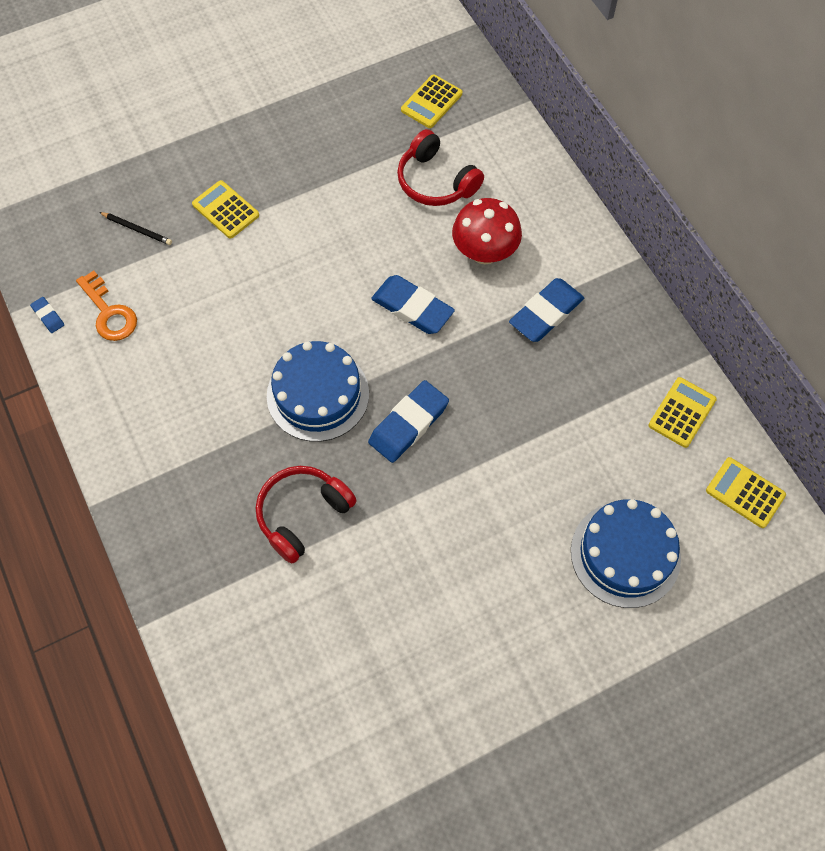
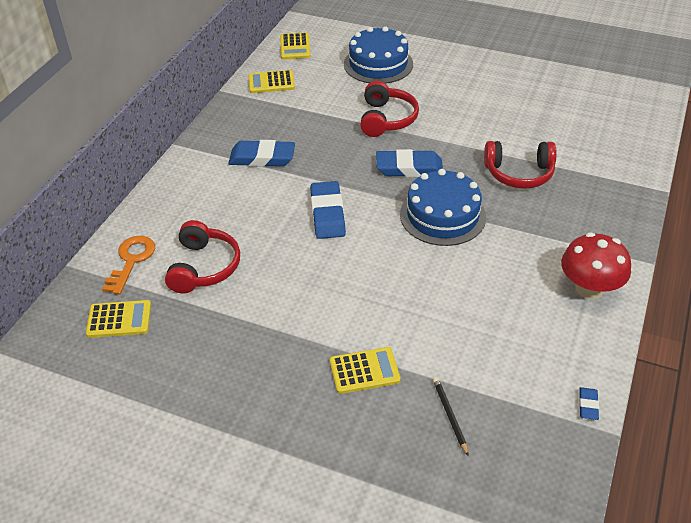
camera: 130 degrees left, 20 degrees down
orange key [76,270,137,341] -> orange key moved to [102,236,155,295]
yellow calculator [192,180,259,239] -> yellow calculator turned 105 degrees counterclockwise [330,347,401,394]
red mushroom [452,198,522,265] -> red mushroom moved to [561,232,631,300]
none -> red headphones [360,81,419,137]

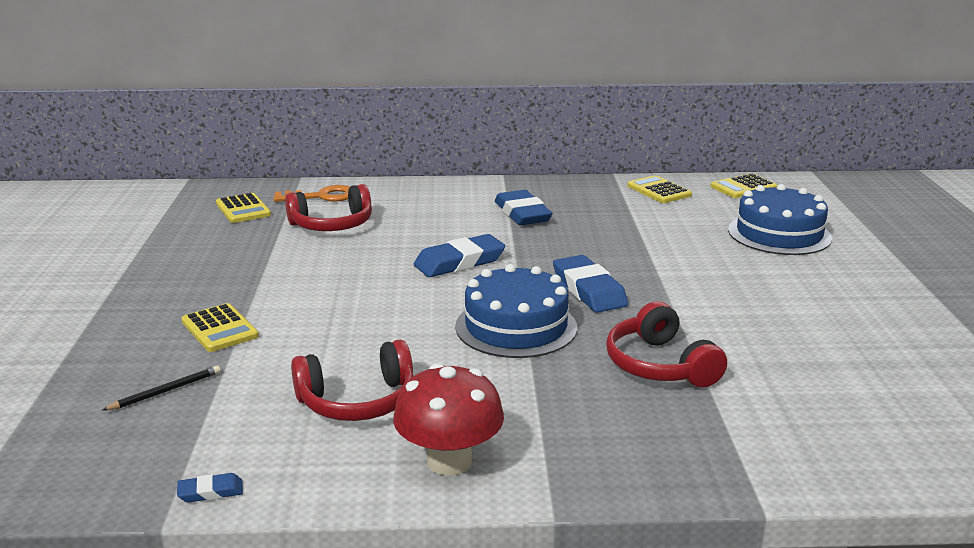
camera: 65 degrees right, 20 degrees down
red headphones [360,81,419,137] -> red headphones moved to [291,340,413,421]

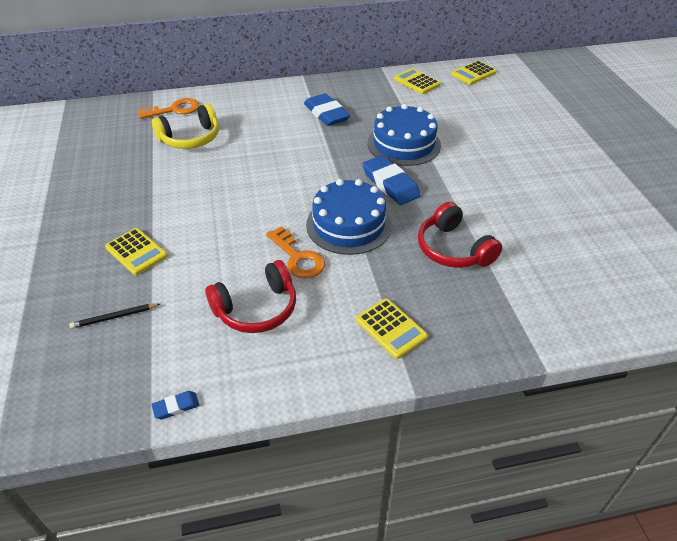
camera: 10 degrees left, 20 degrees up
black pencil [102,366,221,411] -> black pencil turned 150 degrees counterclockwise [69,304,160,329]
yellow calculator [216,193,271,223] -> yellow calculator moved to [356,299,428,359]
red headphones [285,184,372,231] -> yellow headphones [152,104,219,149]
red mushroom [393,363,504,476] -> none
blue eraser [414,234,505,277] -> none
blue cake [728,184,832,255] -> blue cake moved to [367,104,441,166]
none -> orange key [266,226,325,279]

